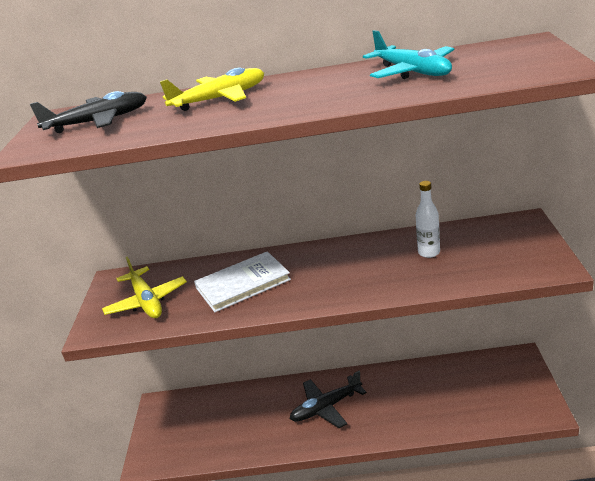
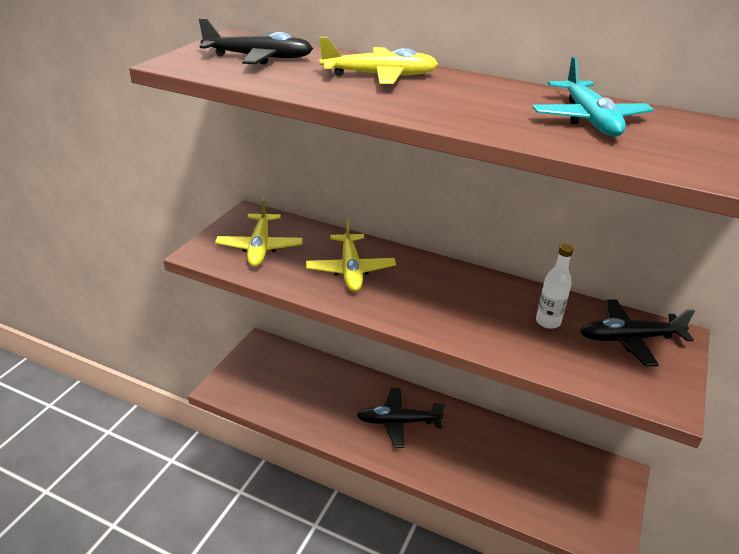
camera: 20 degrees right, 5 degrees up
white book [194,251,291,312] -> yellow plane [306,218,396,292]
none -> black plane [580,299,695,367]

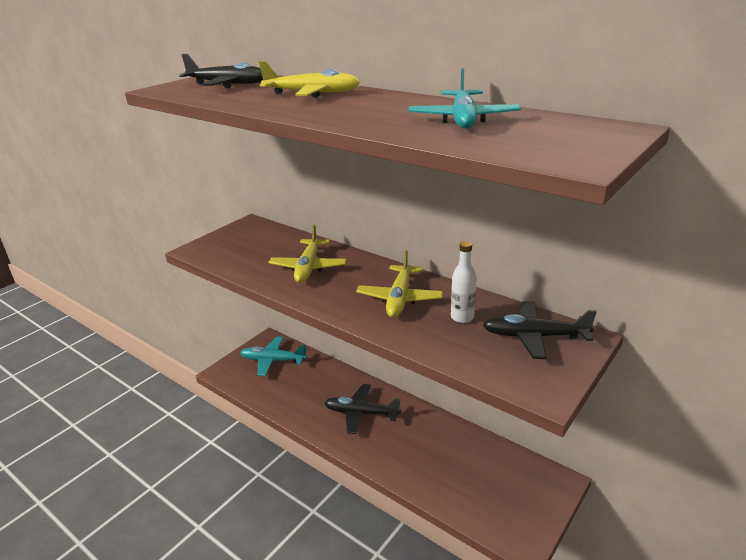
camera: 15 degrees right, 5 degrees down
yellow plane [215,198,303,267] -> yellow plane moved to [356,250,443,318]
none -> turquoise plane [240,337,307,376]

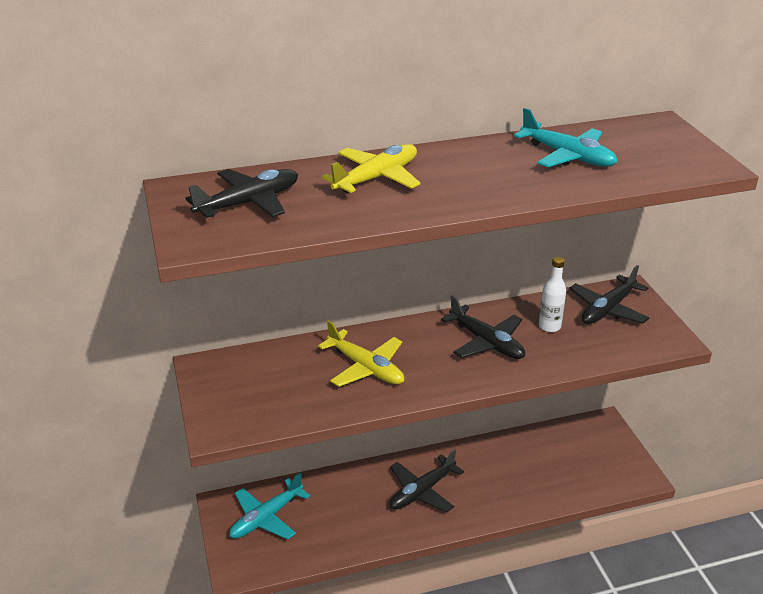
camera: 55 degrees left, 5 degrees up
yellow plane [356,250,443,318] -> black plane [441,295,525,359]

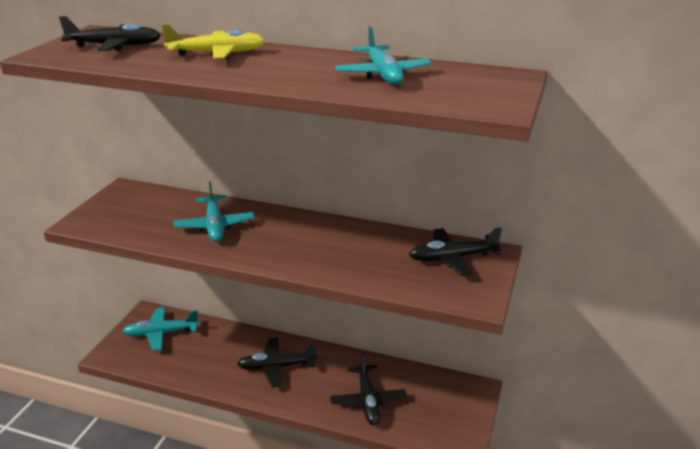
camera: 35 degrees right, 5 degrees down
yellow plane [318,320,404,387] -> turquoise plane [174,181,255,242]
black plane [441,295,525,359] -> black plane moved to [330,353,407,426]
white bottle [539,257,566,332] -> none

